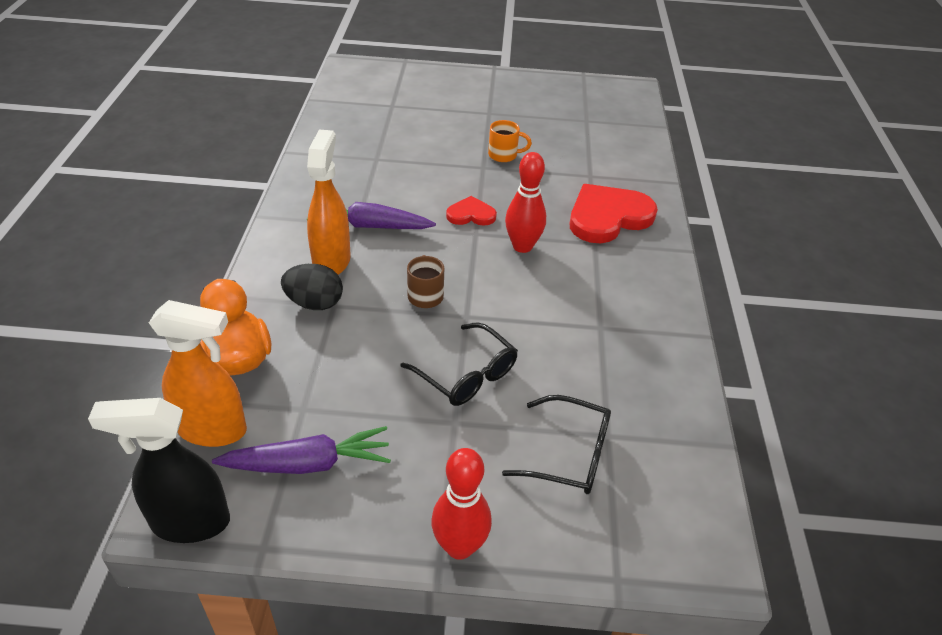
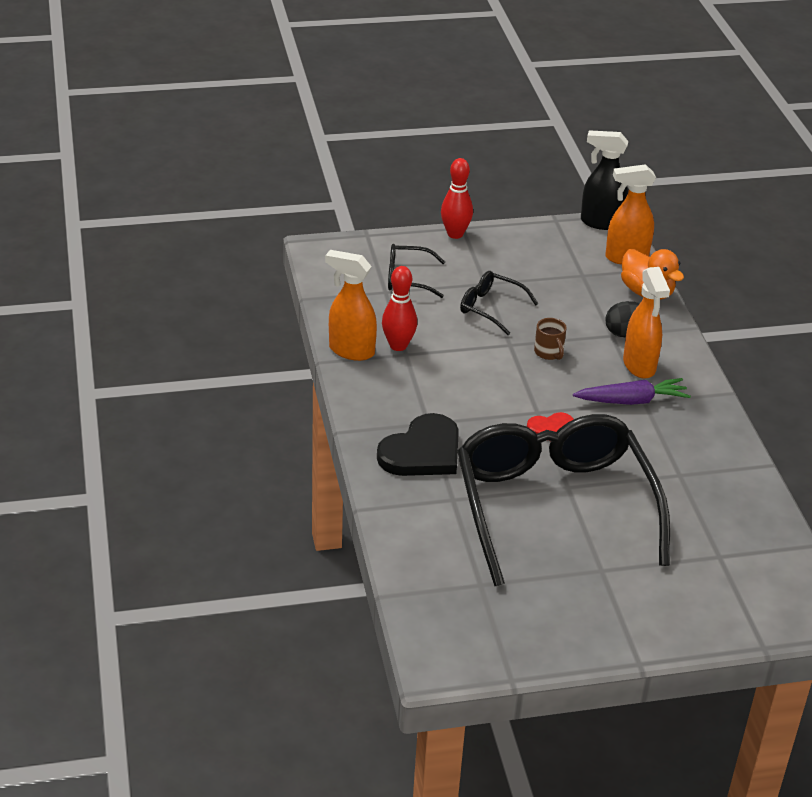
camera: 165 degrees right, 5 degrees down
black spray bottle [88,398,230,543] -> black spray bottle turned 150 degrees counterclockwise [581,130,629,230]
purple carrot [212,426,391,474] -> none
orange mug [488,120,532,162] -> black glasses [457,414,670,586]
red bowling pin [505,152,546,253] -> red bowling pin moved to [382,266,417,351]
red heart [570,184,658,243] -> black heart [377,413,459,476]
none -> orange spray bottle [325,250,377,361]

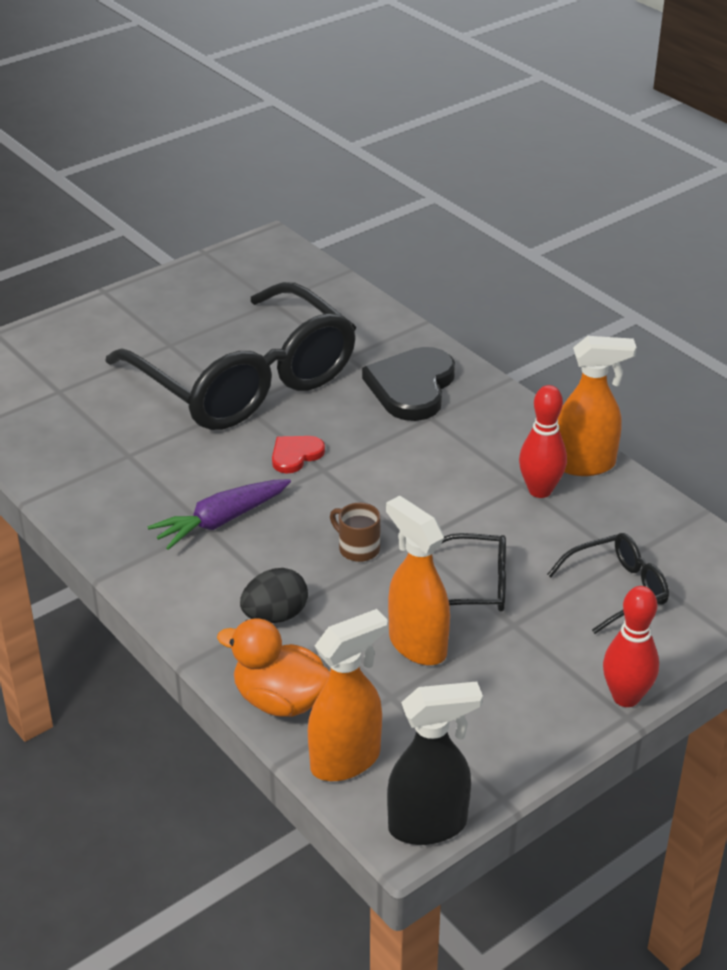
camera: 155 degrees right, 0 degrees up
orange spray bottle [623,267,670,379] -> orange spray bottle moved to [386,496,450,666]

